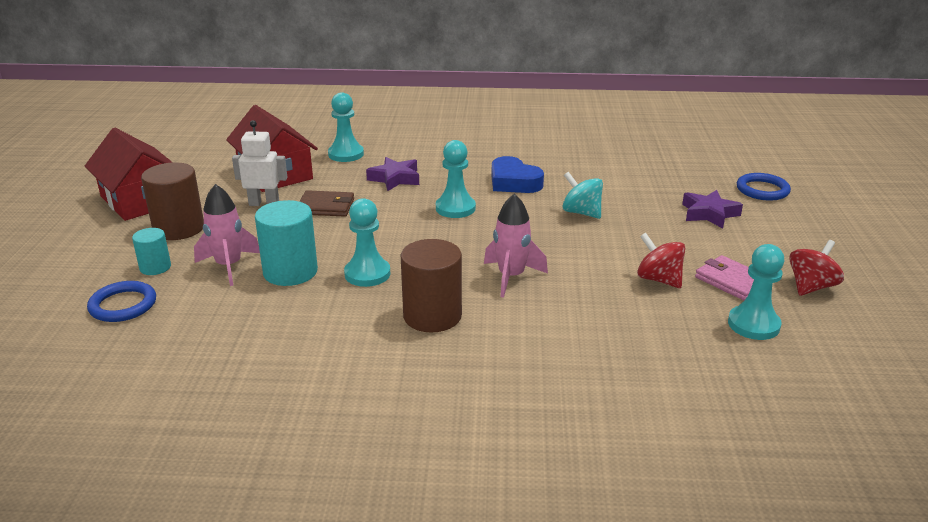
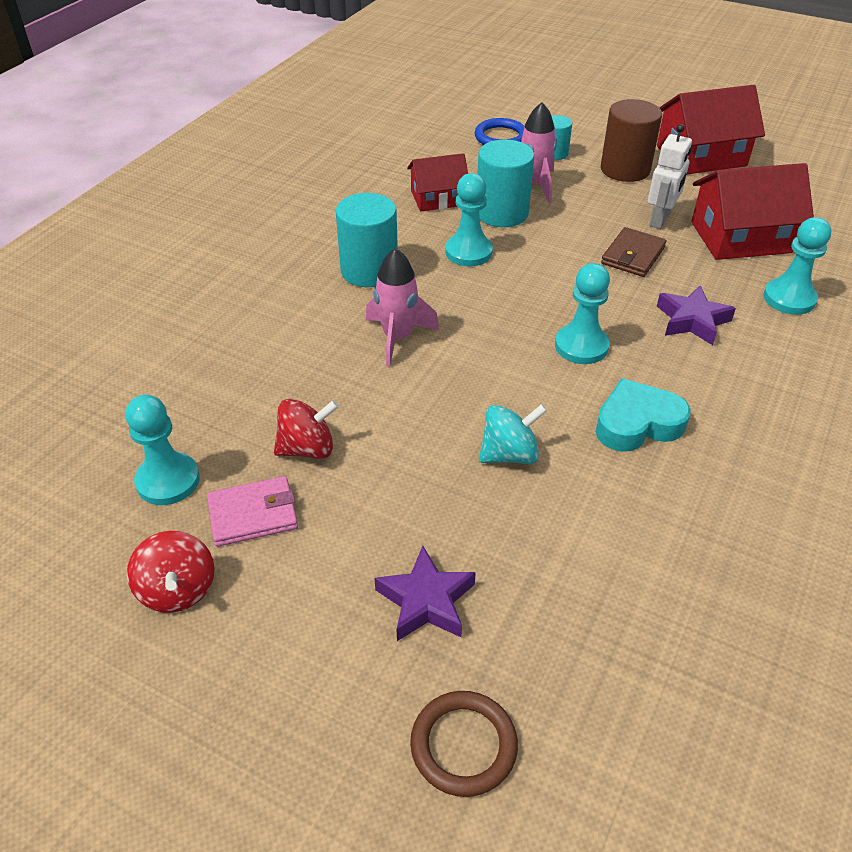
camera: 115 degrees right, 15 degrees up
brown cylinder [401,239,462,333] -> turquoise cylinder [336,193,398,287]
blue heart [491,156,544,193] -> turquoise heart [596,378,691,452]
blue ring [737,173,791,201] -> brown ring [410,691,518,797]
none -> red house [407,153,468,212]

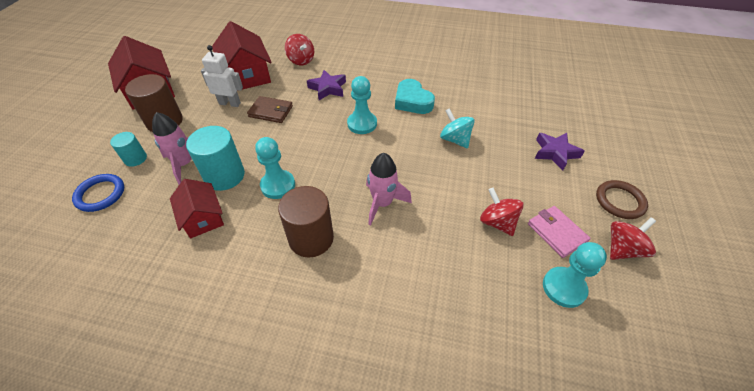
camera: 105 degrees left, 5 degrees up
turquoise cylinder [336,193,398,287] -> brown cylinder [278,186,334,258]
brown ring [410,691,518,797] -> brown ring moved to [596,180,648,219]
turquoise pawn [764,217,831,315] -> red spinning top [285,34,314,65]

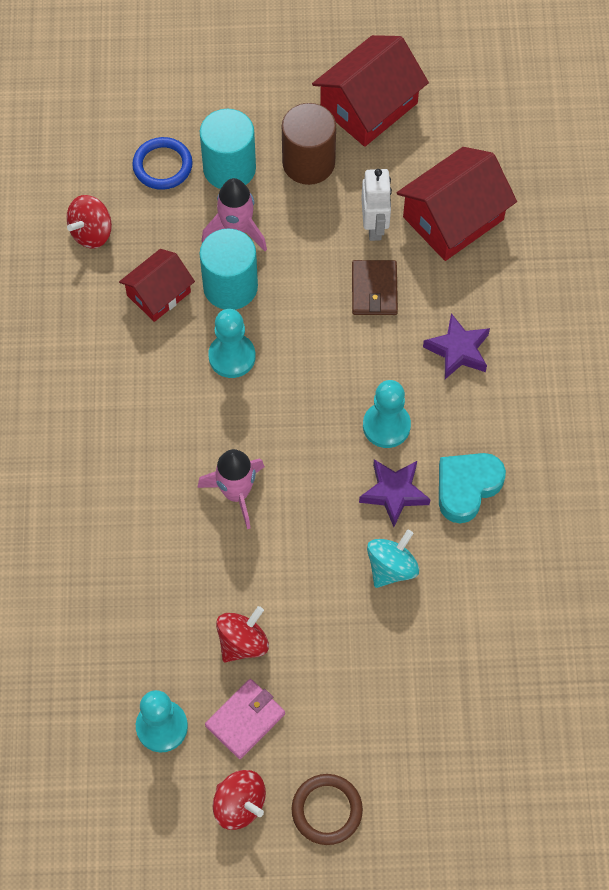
camera: 75 degrees right, 15 degrees up
turquoise cylinder [110,132,147,167] -> turquoise cylinder [200,109,256,189], size x1.77
brown cylinder [278,186,334,258] -> none
red spinning top [285,34,314,65] -> red spinning top moved to [67,195,112,249]
purple star [535,133,585,170] -> purple star moved to [359,459,431,527]

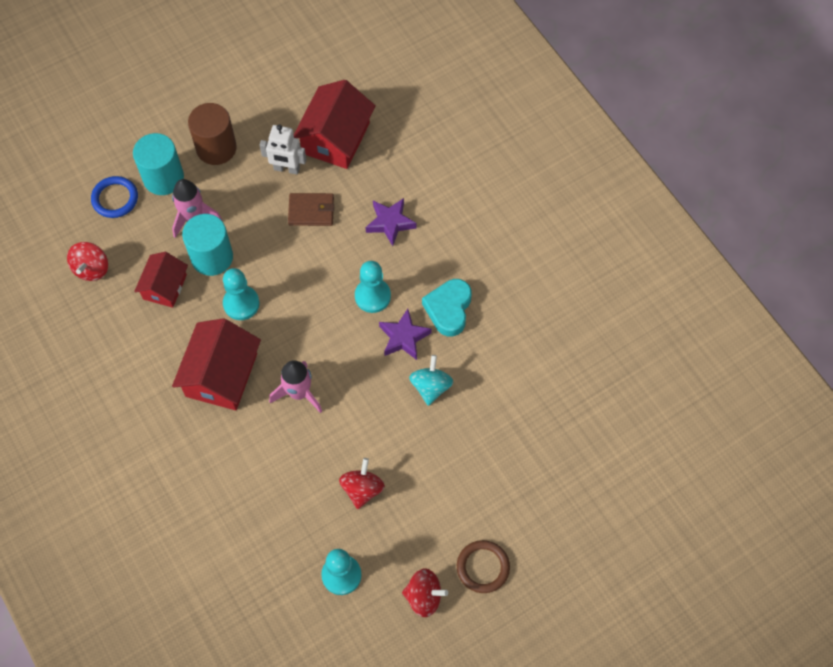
camera: 30 degrees left, 0 degrees up
pink wallet [205,679,285,759] -> none
red house [312,35,429,147] -> red house moved to [172,318,261,410]
brown wallet [352,260,398,315] -> brown wallet turned 60 degrees counterclockwise [288,193,334,226]
white robot [361,169,392,241] -> white robot turned 135 degrees clockwise [260,124,306,175]

